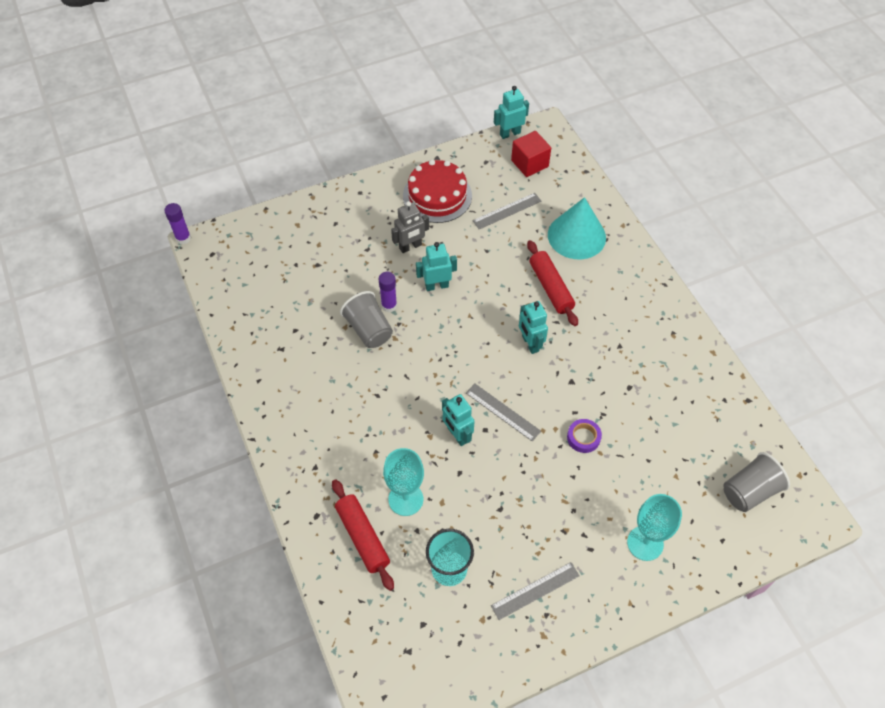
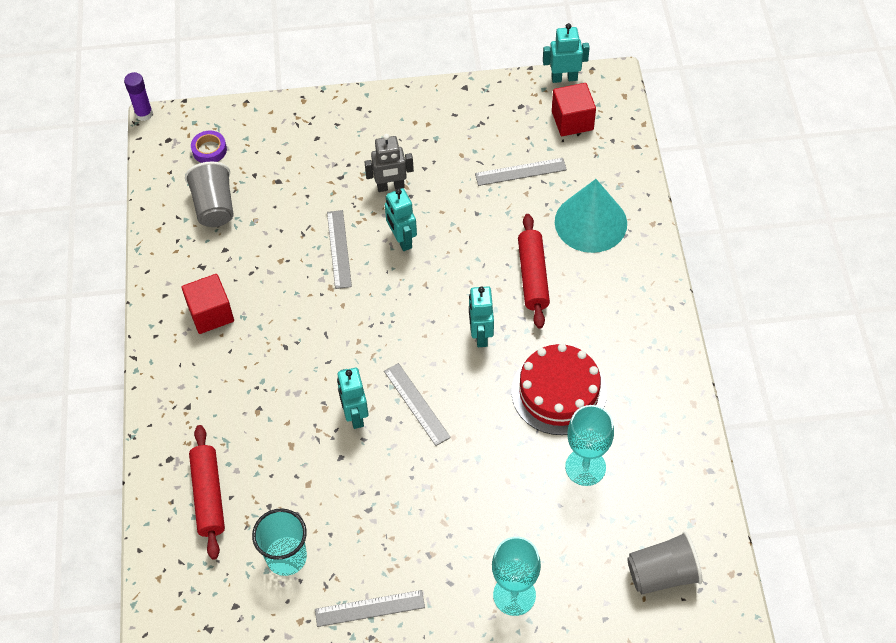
camera: 20 degrees right, 0 degrees up
grey cup [340,291,393,348] -> grey cup moved to [185,161,234,227]
purple glue stick [378,272,397,312] -> grey ruler [327,210,352,289]
turquoise goblet [383,448,424,516] -> turquoise goblet moved to [565,405,614,486]
red cake [403,160,472,223] -> red cake moved to [511,344,607,435]
turquoise robot [416,242,457,291] -> turquoise robot turned 120 degrees counterclockwise [385,188,417,251]
purple tape [567,419,602,453] -> purple tape moved to [191,130,227,163]
none -> red cube [182,274,234,334]

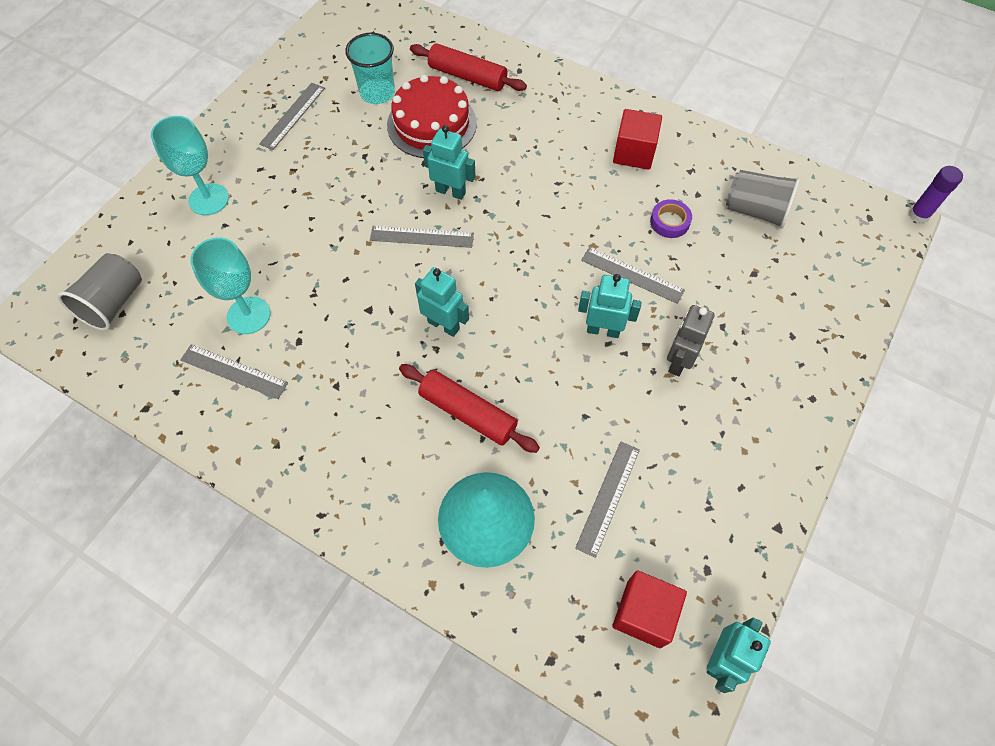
camera: 125 degrees right, 5 degrees up
purple tape [191,130,227,163] -> purple tape moved to [650,199,692,238]
red cake [511,344,607,435] -> red cake moved to [387,75,477,158]
none -> grey ruler [180,345,288,399]

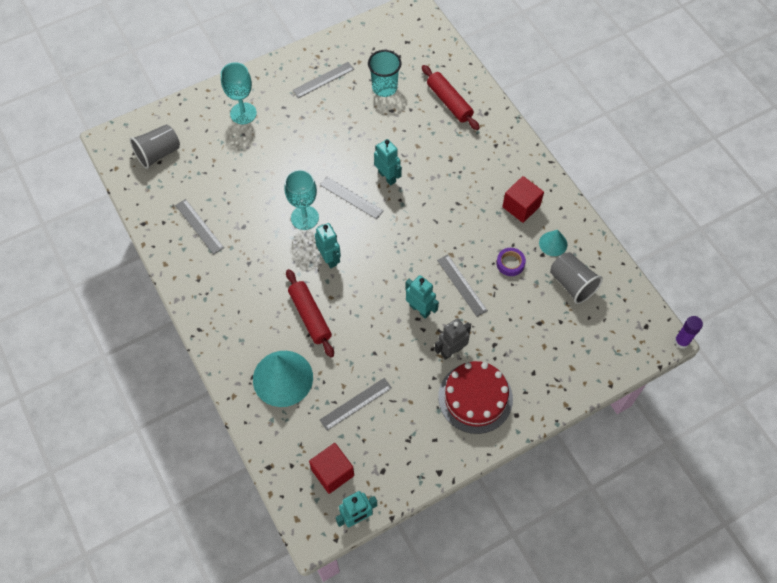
camera: 30 degrees right, 0 degrees up
turquoise goblet [190,237,270,334] -> turquoise goblet moved to [284,170,319,230]
red cake [387,75,477,158] -> red cake moved to [438,361,513,434]
none -> turquoise cone [539,230,567,256]

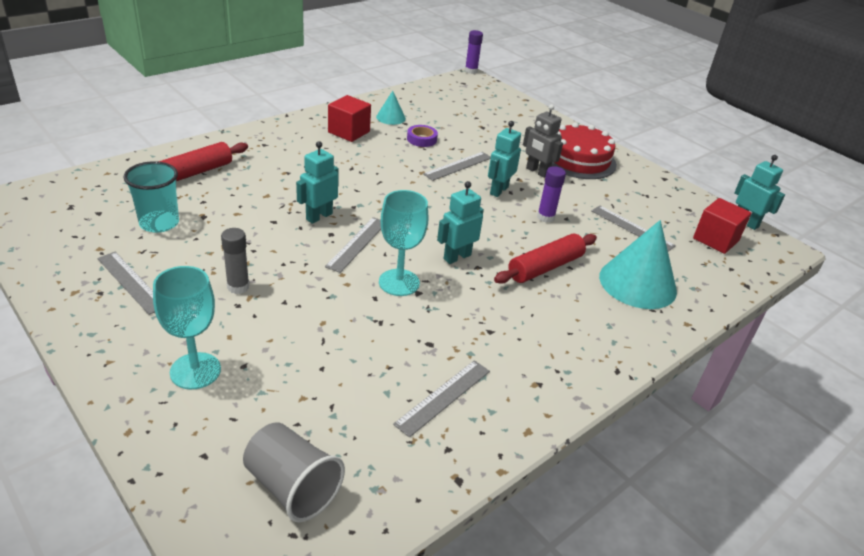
camera: 105 degrees left, 25 degrees down
grey cup [550,252,603,304] -> none
none -> grey glue stick [221,228,249,294]
none -> purple glue stick [537,166,566,223]

